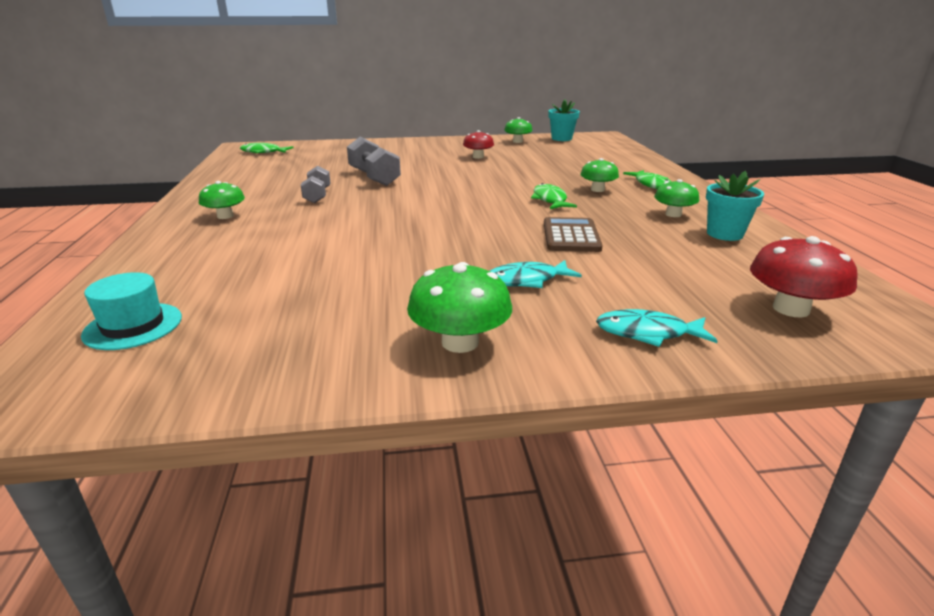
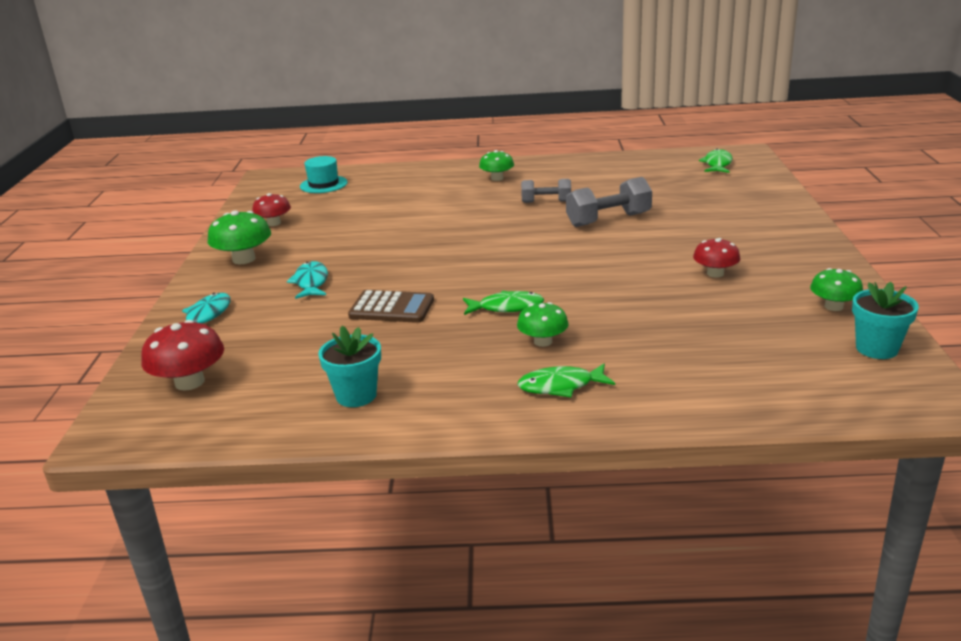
camera: 100 degrees right, 0 degrees up
green mushroom [654,179,699,217] -> none
none -> red mushroom [252,193,291,226]

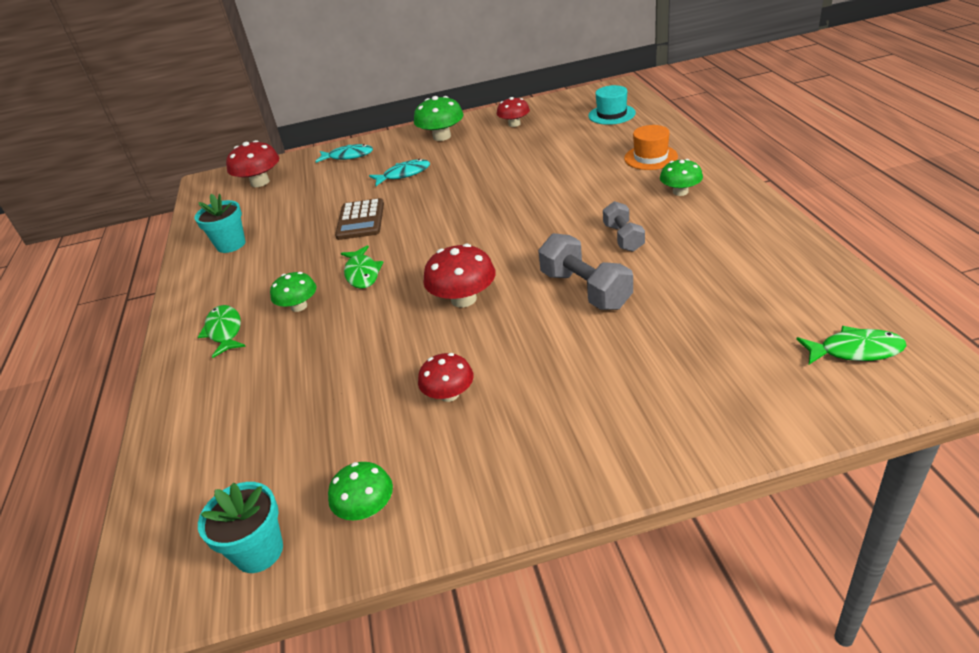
camera: 80 degrees right, 10 degrees up
none -> red mushroom [423,244,495,308]
none -> orange hat [624,125,678,170]

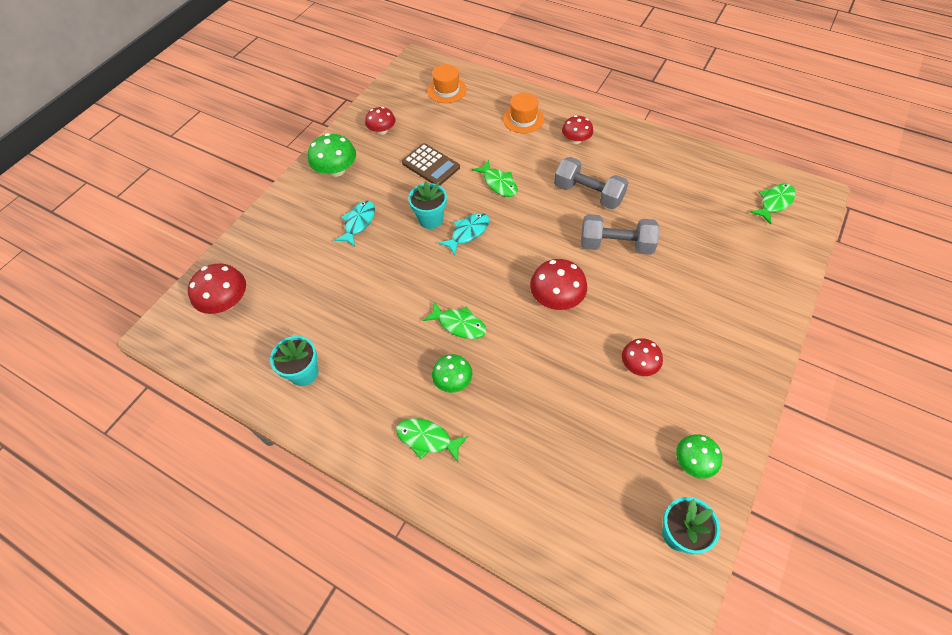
camera: 50 degrees left, 20 degrees up
turquoise fish [315,144,373,163] -> turquoise fish moved to [438,213,489,255]
brown calculator [335,198,384,240] -> brown calculator moved to [402,143,460,185]
turquoise hat [588,85,636,125] -> orange hat [427,64,467,103]
grey dumbbell [603,201,645,252] -> grey dumbbell [554,157,629,209], size x1.55
green mushroom [660,159,703,196] -> red mushroom [562,115,593,144]
none -> turquoise flower pot [408,182,447,229]
none -> green fish [472,160,518,197]

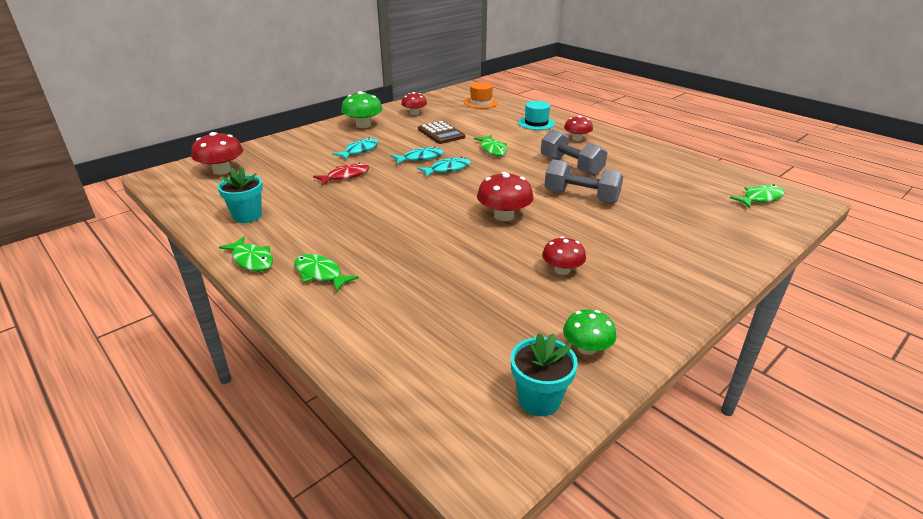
camera: 15 degrees right, 25 degrees down
turquoise flower pot [408,182,447,229] -> turquoise fish [391,147,444,164]
green fish [423,301,487,339] -> green fish moved to [219,236,273,271]
green mushroom [432,354,472,393] -> none
orange hat [503,93,544,133] -> turquoise hat [518,101,555,130]
none -> red fish [313,163,370,185]

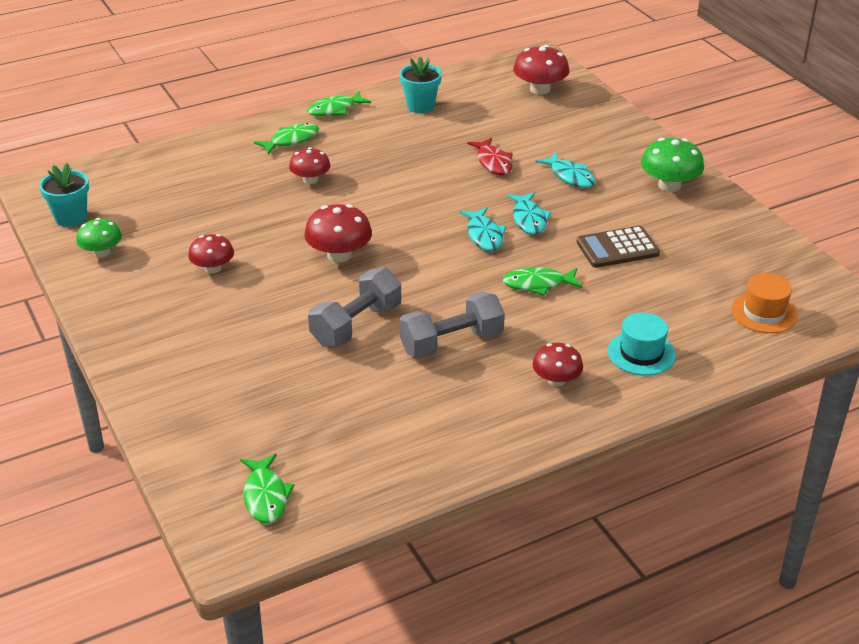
camera: 105 degrees right, 5 degrees up
red mushroom [401,92,427,115] -> red mushroom moved to [289,147,331,184]

